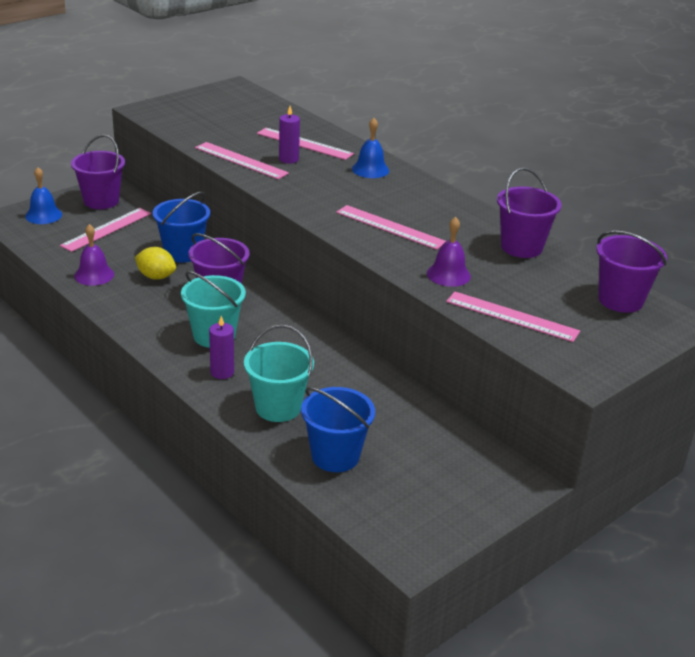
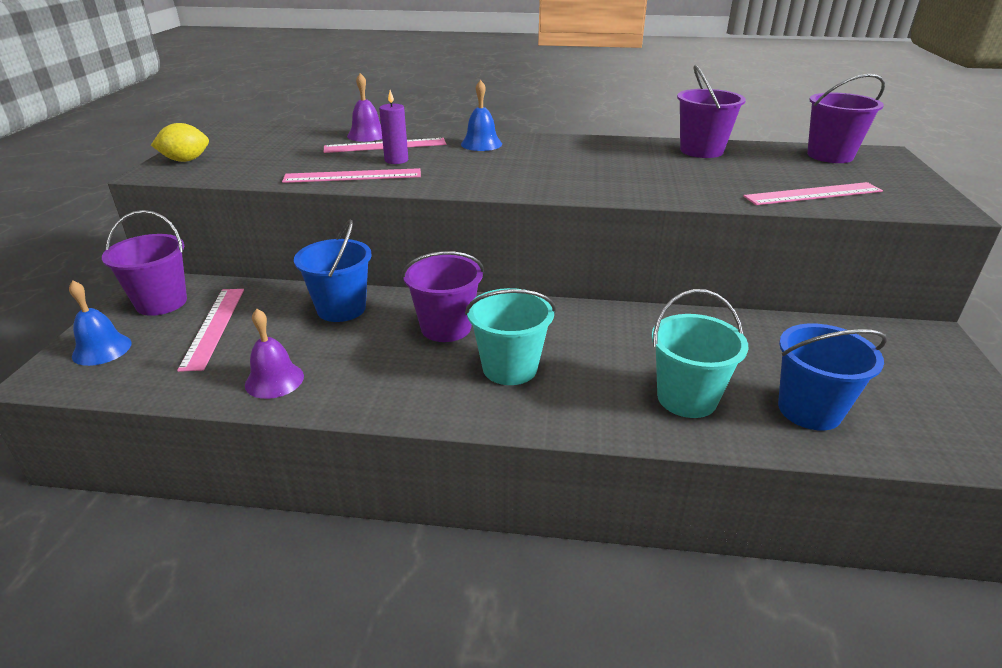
camera: 40 degrees left, 0 degrees up
yellow lemon [135,247,176,280] -> yellow lemon moved to [151,123,209,162]
purple candle [209,316,234,379] -> none
pink ruler [336,205,446,250] -> none
purple bell [427,217,471,287] -> purple bell moved to [347,73,382,142]

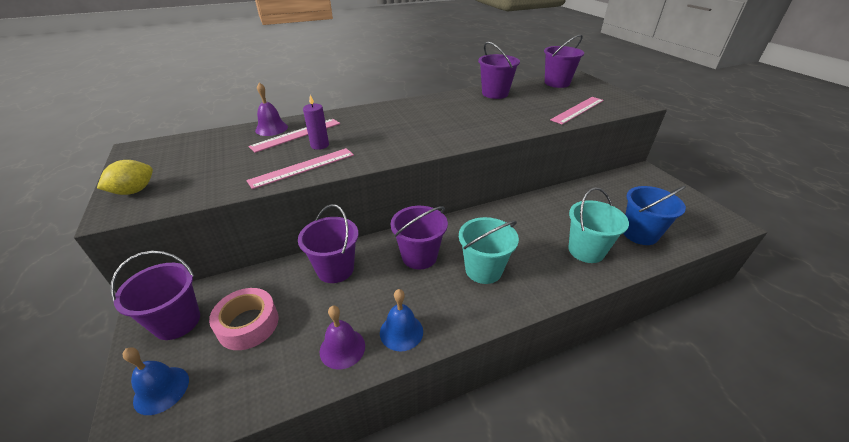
camera: 30 degrees left, 5 degrees up
pink ruler [177,289,244,372] -> pink tape [209,288,279,350]
blue bucket [294,220,372,322] -> purple bucket [298,204,358,283]
blue bell [461,80,502,151] -> blue bell moved to [380,289,423,351]

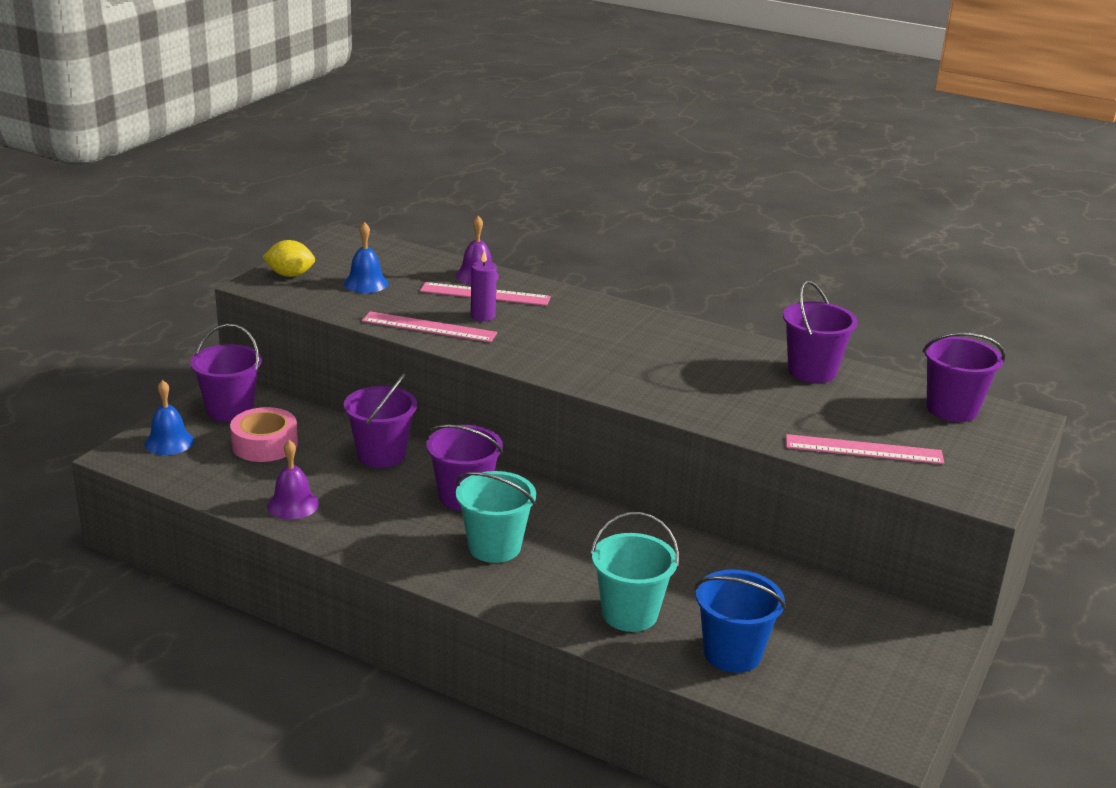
camera: 50 degrees right, 10 degrees down
blue bell [380,289,423,351] -> blue bell moved to [344,222,388,293]

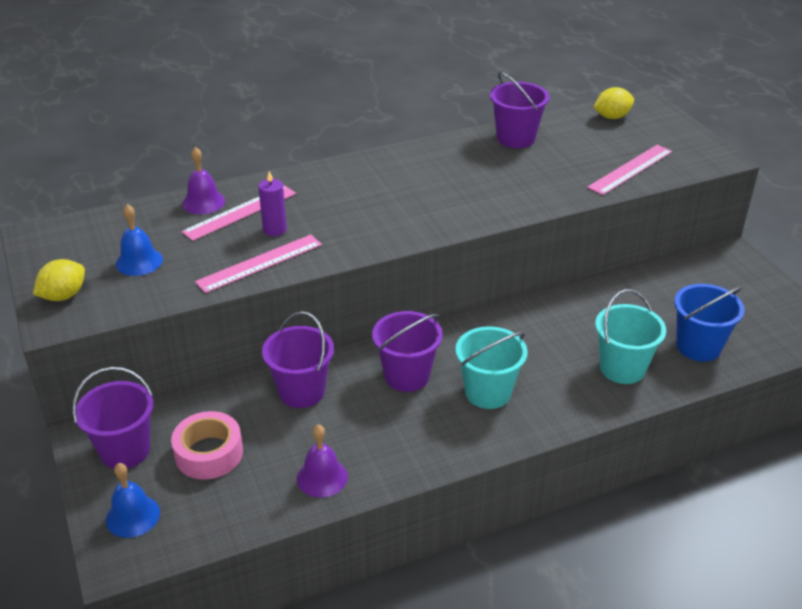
camera: 50 degrees left, 10 degrees up
purple bucket [922,332,1005,422] -> yellow lemon [594,87,634,119]

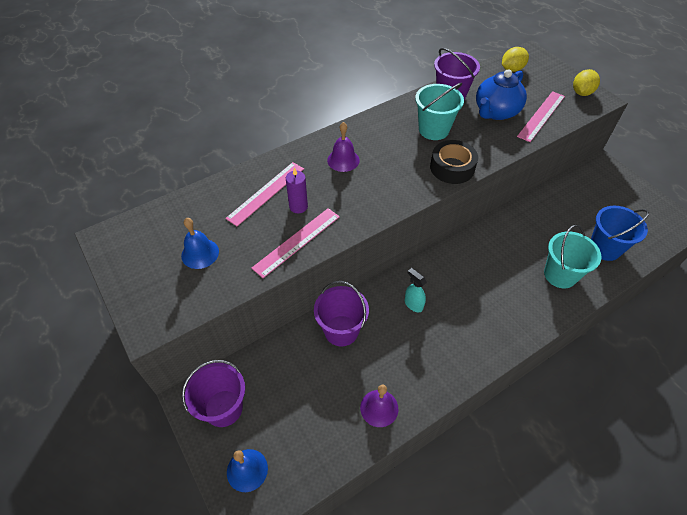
camera: 10 degrees left, 15 degrees up
yellow lemon [33,259,85,301] -> yellow lemon moved to [573,69,600,96]
pink tape [171,411,243,479] -> none
purple bell [182,147,225,214] -> purple bell moved to [327,122,360,172]
purple bucket [372,311,443,392] -> turquoise spray bottle [405,268,427,312]
turquoise bucket [455,326,528,409] -> turquoise bucket moved to [415,83,464,140]
none -> black tape [430,140,478,184]
none -> blue teapot [476,69,527,120]

